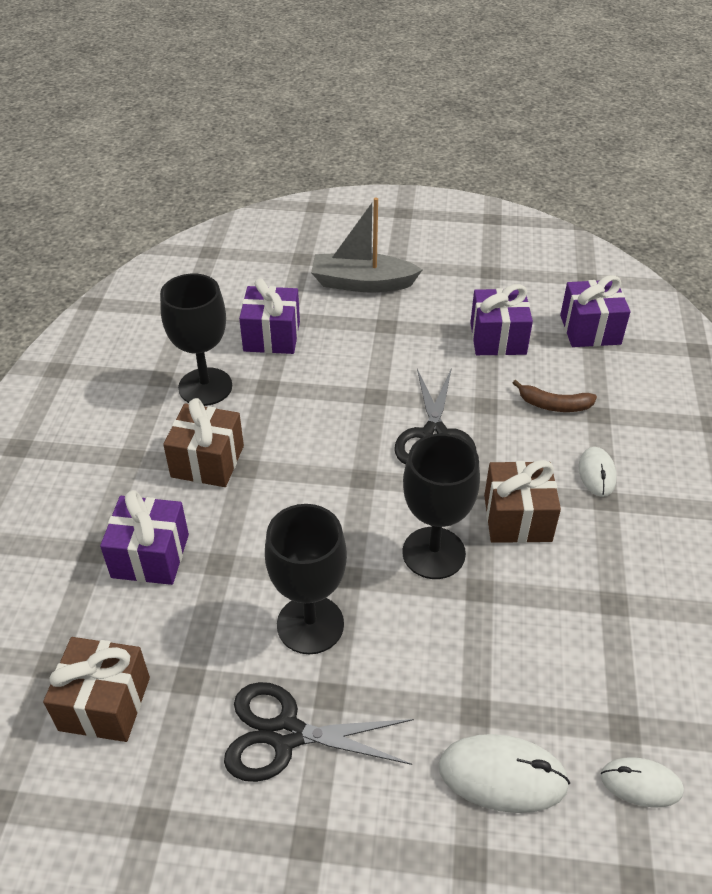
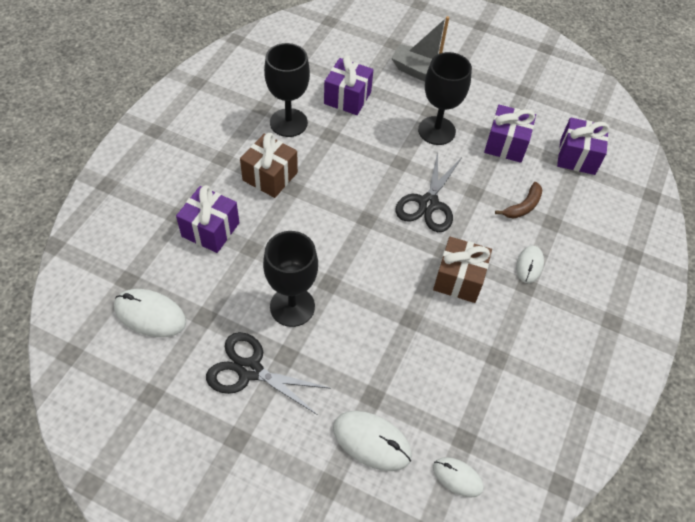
camera: 15 degrees right, 10 degrees up
brown gift [43,637,150,742] -> white mouse [114,289,186,337]
black goblet [402,433,480,579] -> black goblet moved to [418,52,472,145]
brown banana [513,380,597,412] -> brown banana turned 75 degrees counterclockwise [495,182,542,219]

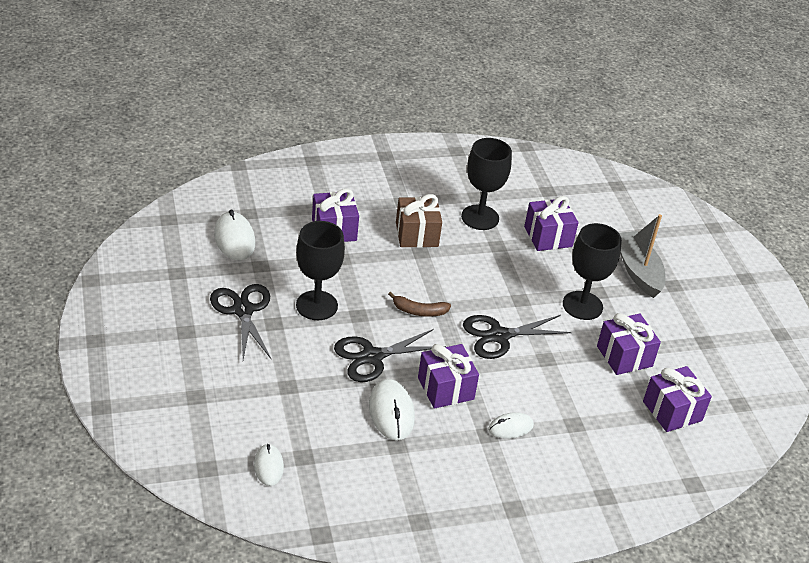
camera: 50 degrees right, 15 degrees down
white mouse [333,411,412,471] -> white mouse moved to [369,379,415,440]
brown gift [433,237,492,303] -> purple gift [418,344,479,409]
brown banana [495,182,542,219] -> brown banana moved to [388,292,451,317]
none -> black scissors [334,329,446,382]

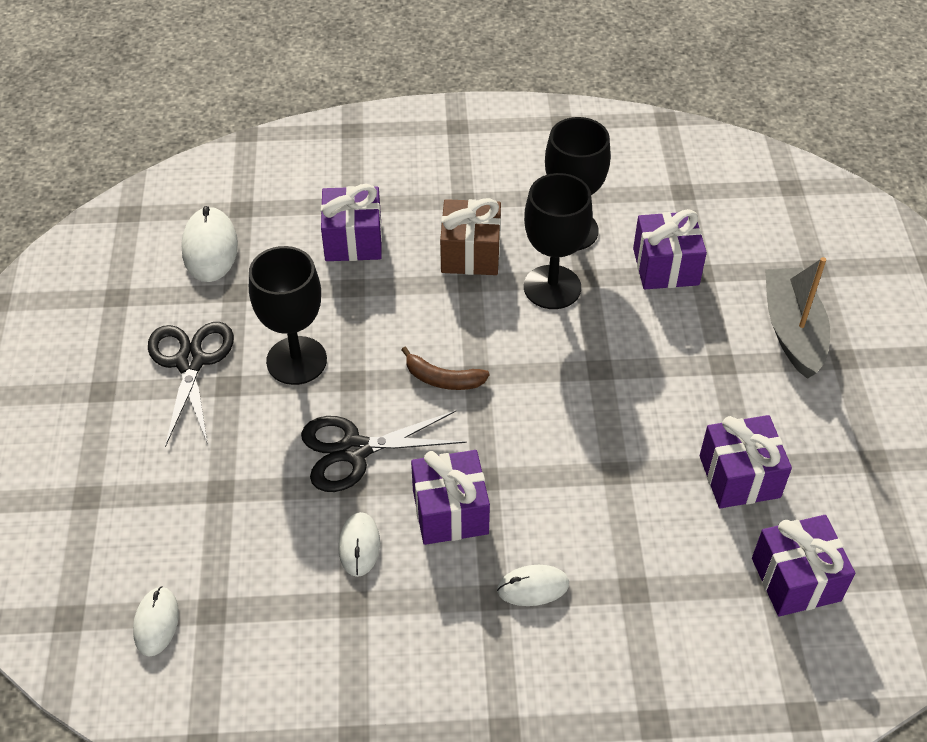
camera: 15 degrees right, 10 degrees up
white mouse [369,379,415,440] -> white mouse [339,512,380,577], size x0.62
black scissors [463,315,572,359] -> none
black goblet [563,223,622,320] -> black goblet moved to [524,173,593,309]

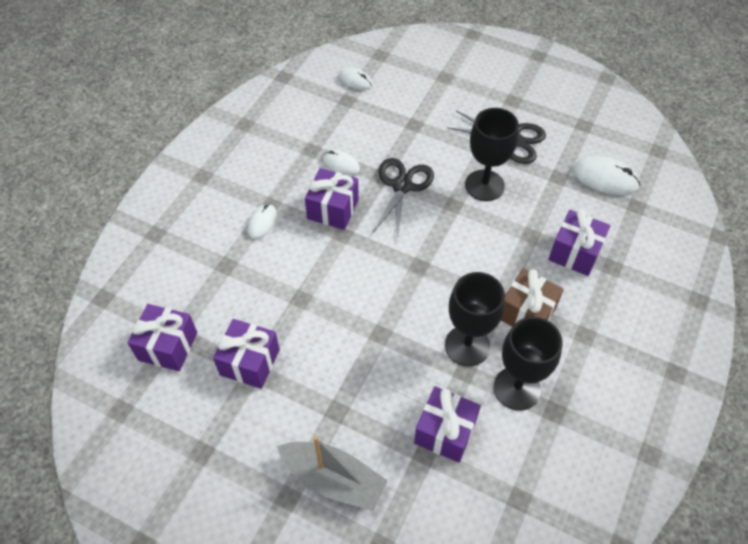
camera: 120 degrees right, 5 degrees up
brown banana [401,347,490,390] -> none

